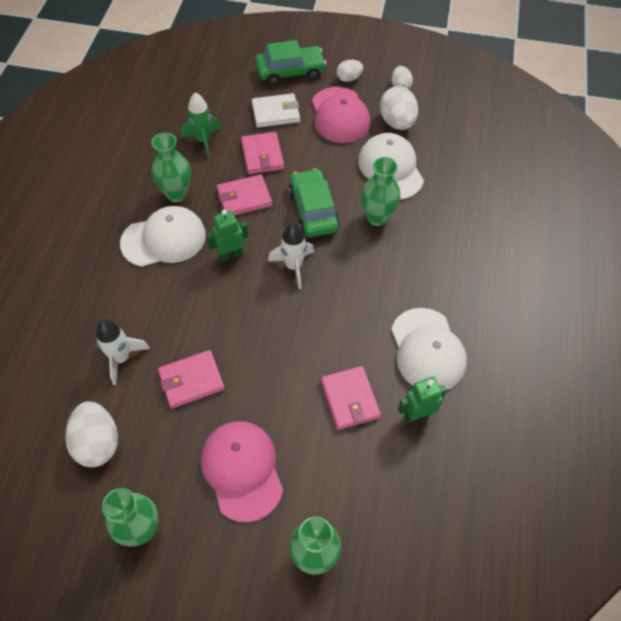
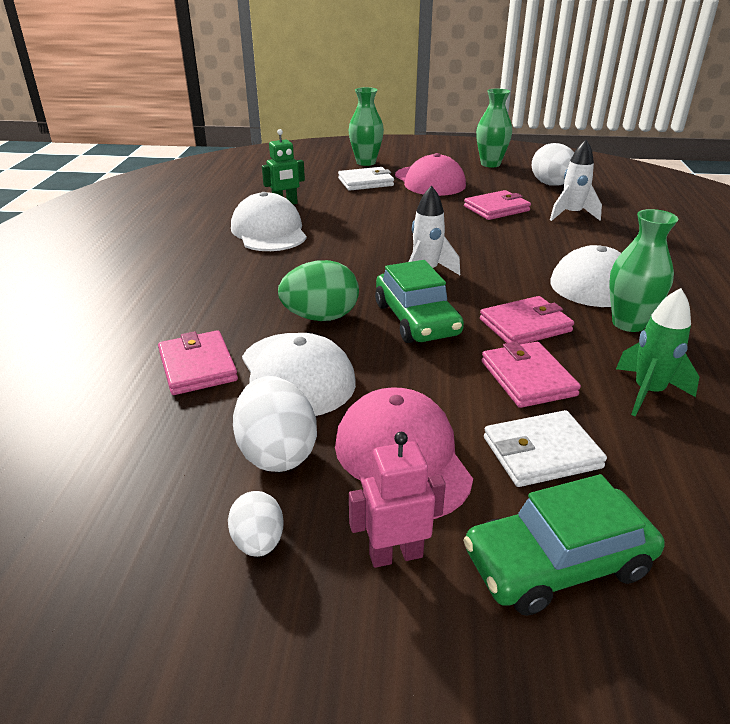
camera: 175 degrees right, 25 degrees down
green robot [206,210,248,262] -> none
pink wallet [321,366,381,430] -> pink wallet moved to [158,330,238,395]
white egg [337,60,363,82] -> pink robot [349,432,446,568]
green vase [361,157,400,226] -> green egg [278,260,359,321]
none -> white wallet [338,167,394,191]

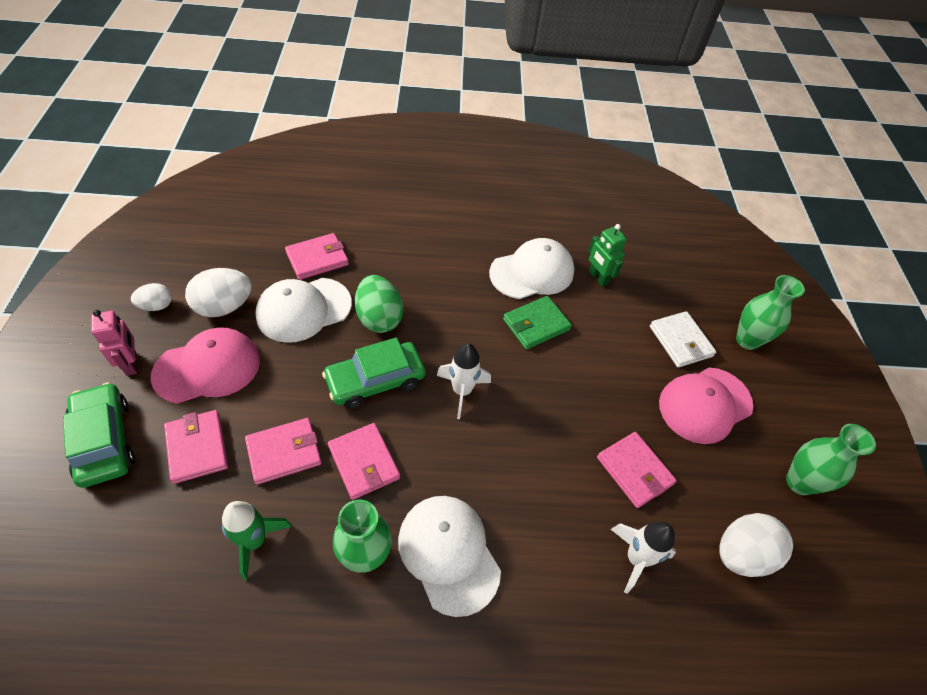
camera: 80 degrees right, 20 degrees up
white wallet [484,410,607,487] -> pink wallet [164,410,228,484]
none -> green wallet [503,296,572,350]

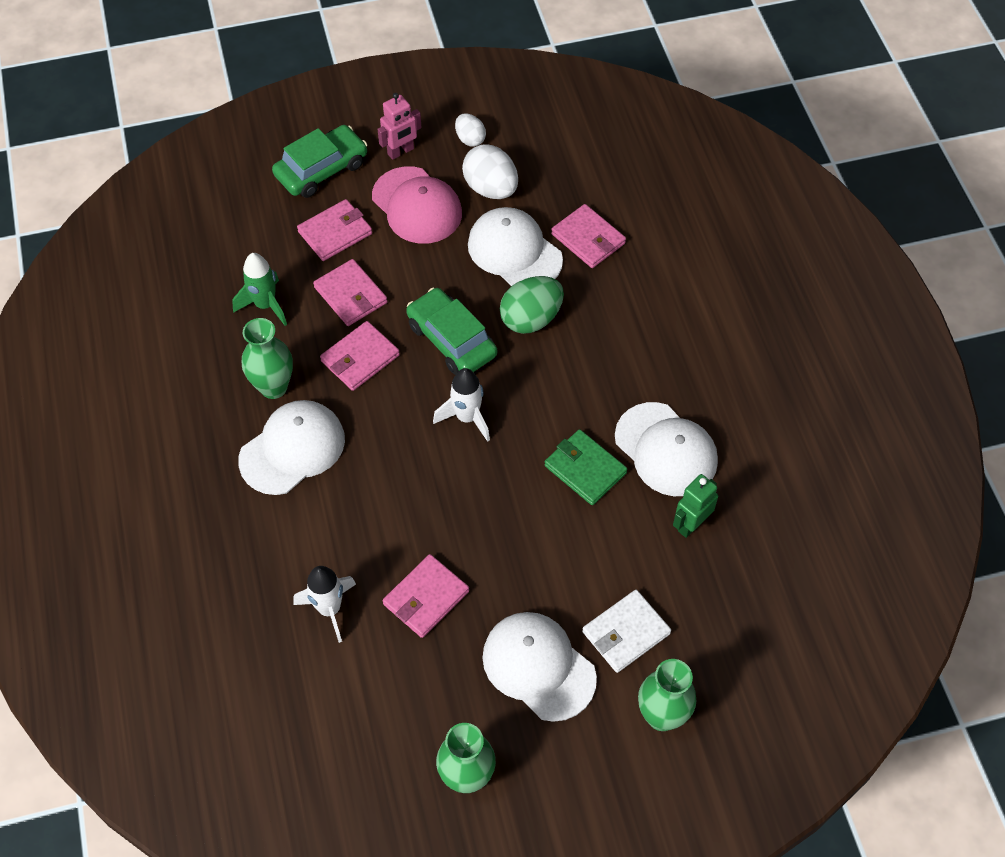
camera: 80 degrees right, 5 degrees up
pink cap [659,367,753,444] -> white cap [482,612,597,722]
white egg [719,513,793,577] -> none

